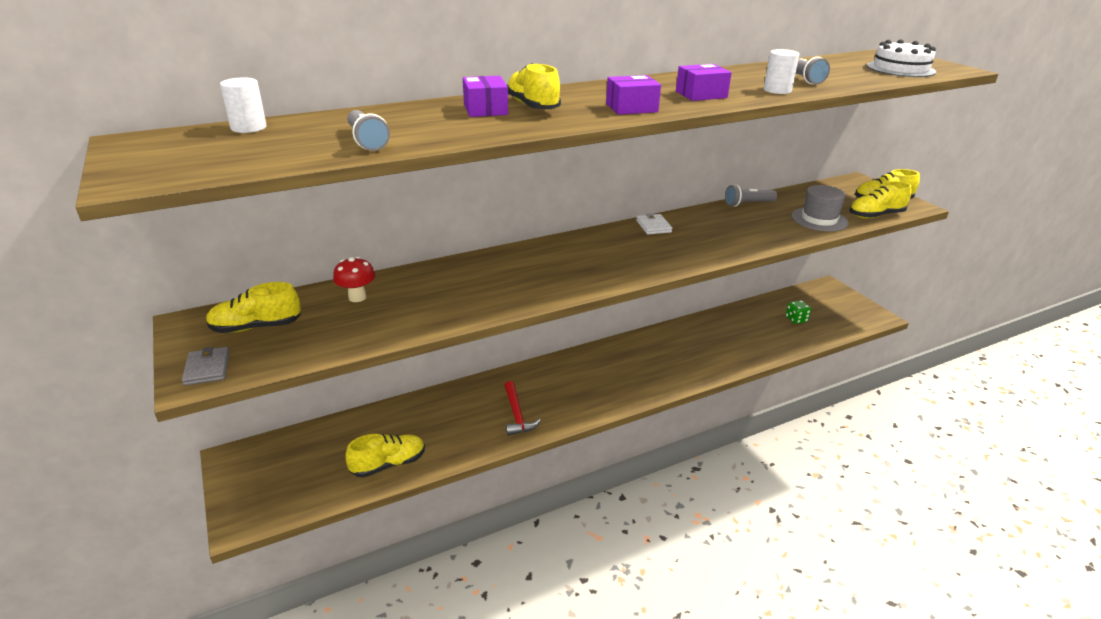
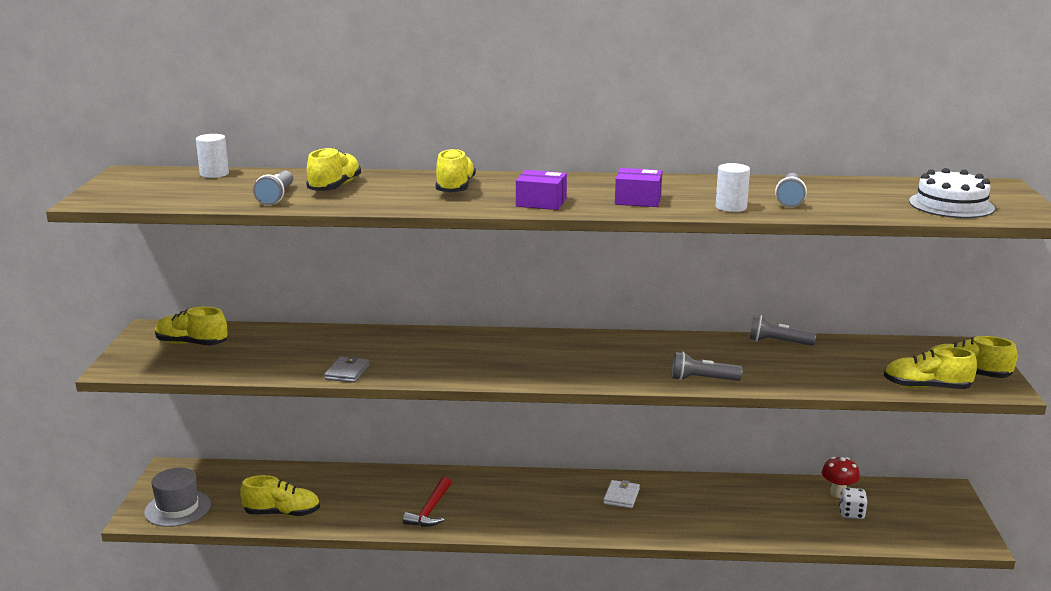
camera: 30 degrees right, 10 degrees down
grey wallet [182,347,230,386] -> grey wallet moved to [324,356,370,383]
red mushroom [333,257,375,302] -> red mushroom moved to [822,457,860,498]
purple box [463,76,508,117] -> none
white wallet [636,213,672,234] -> white wallet moved to [603,480,640,508]
green dice [786,300,811,324] -> white dice [839,487,867,519]
grey hat [791,185,849,232] -> grey hat moved to [144,468,211,527]
none -> yellow shoe [306,147,361,191]
none -> grey flashlight [672,352,743,381]

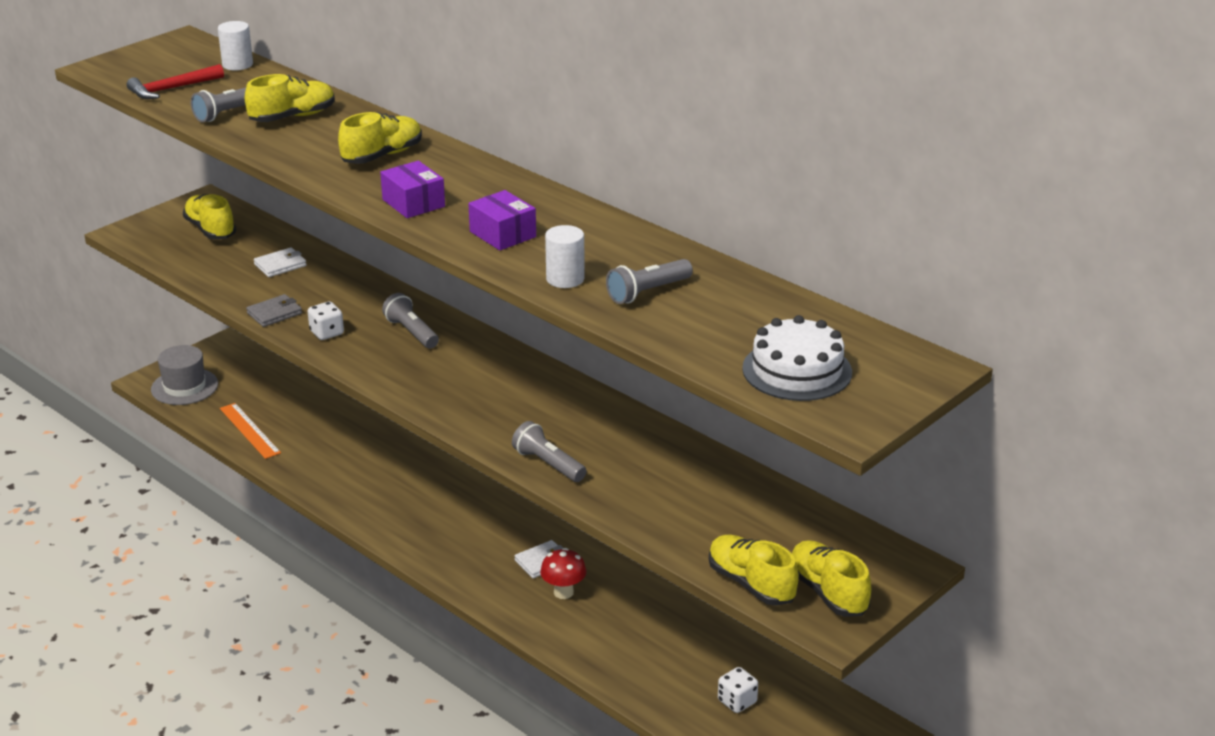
camera: 40 degrees right, 10 degrees up
yellow shoe [240,475,320,517] -> orange ruler [220,403,281,459]
red hammer [403,477,451,527] -> red hammer moved to [127,64,224,99]
grey flashlight [749,315,816,346] -> grey flashlight moved to [382,293,439,348]
red mushroom [822,457,860,498] -> red mushroom moved to [540,548,586,599]
none -> white wallet [254,247,307,277]
none -> white dice [308,301,344,340]

